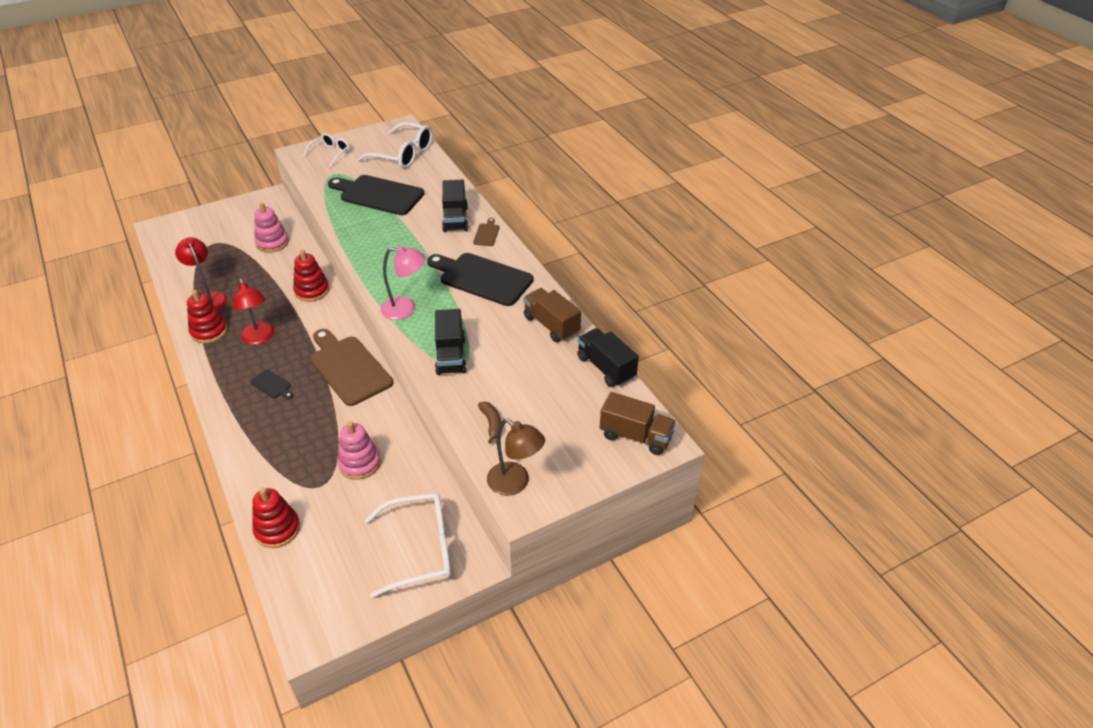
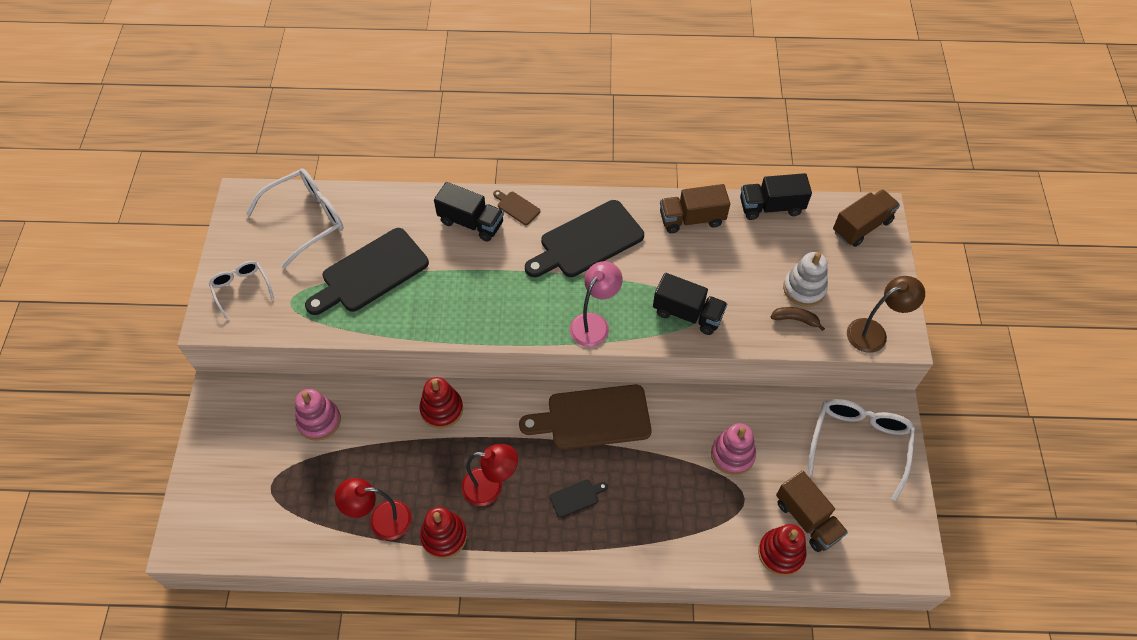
camera: 60 degrees left, 15 degrees up
none -> brown truck [776,471,848,552]
none -> white stacking toy [783,252,828,307]

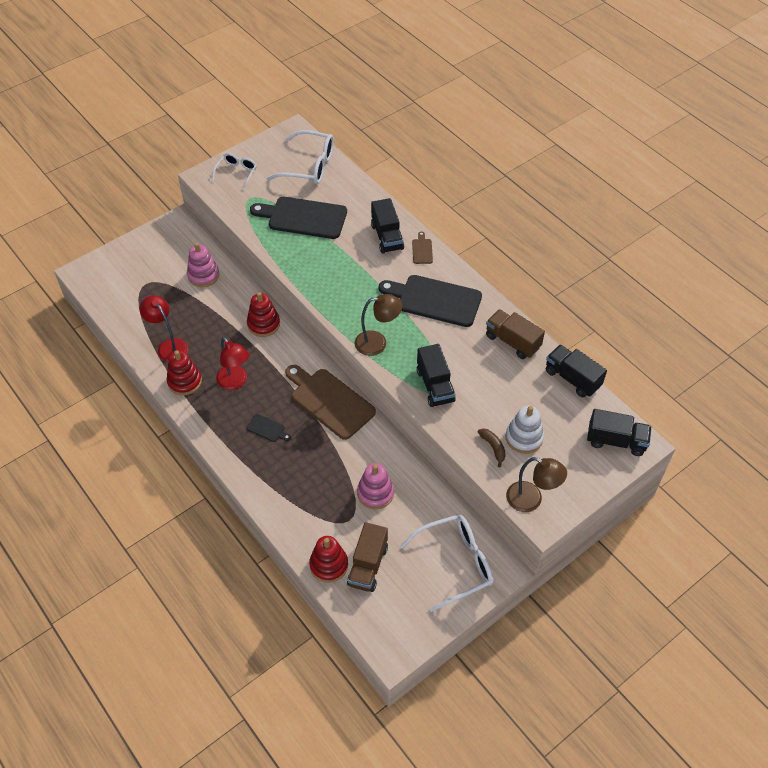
camera: 50 degrees right, 5 degrees down
pink lamp [570,261,622,347] -> brown lamp [355,294,402,356]
brown truck [833,189,900,247] -> black truck [587,409,652,456]

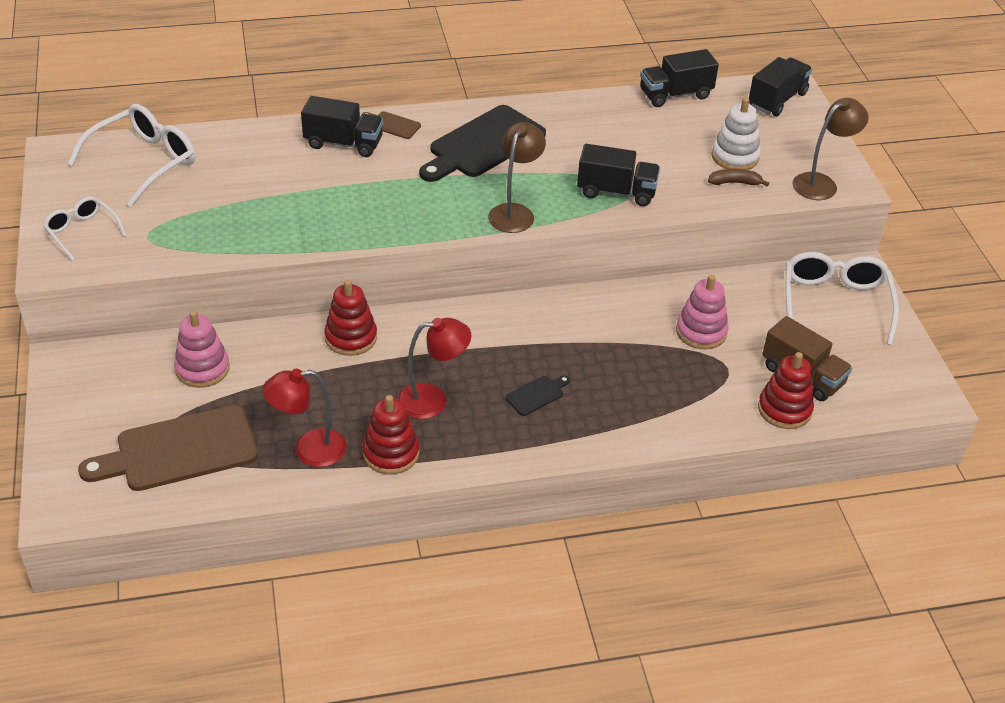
camera: 65 degrees left, 10 degrees down
black cutting board [250,197,347,239] -> none
brown cutting board [285,365,376,440] -> brown cutting board moved to [78,405,258,491]
brown truck [486,309,545,359] -> none

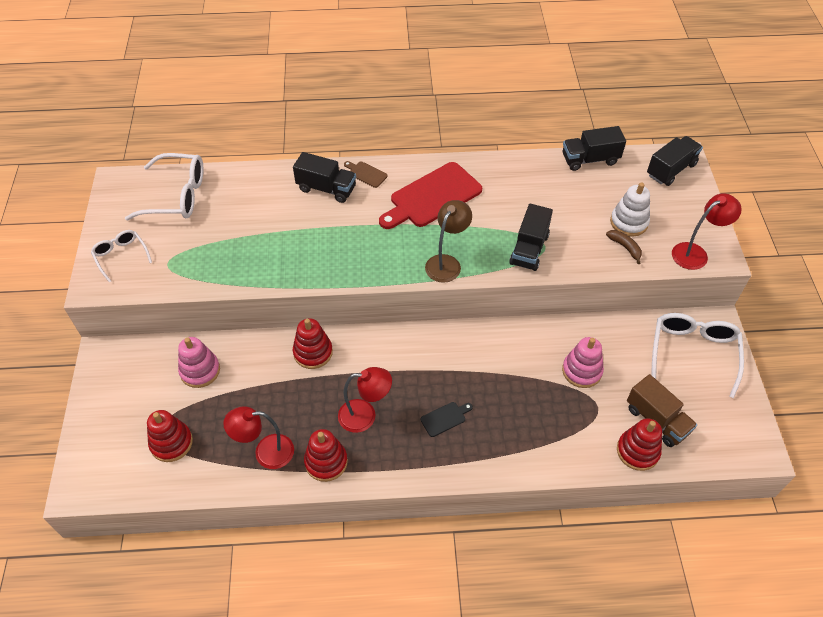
camera: 10 degrees right, 10 degrees up
white glasses [68,104,195,207] -> white glasses turned 45 degrees clockwise [125,153,204,220]
brown cutting board [78,405,258,491] -> red stacking toy [147,410,193,462]
black cutting board [419,105,546,182] -> red cutting board [379,162,482,229]
black truck [577,144,660,206] -> black truck turned 90 degrees clockwise [509,204,553,271]
brown banana [708,169,769,187] -> brown banana turned 45 degrees clockwise [606,230,642,264]
brown lamp [792,98,869,200] -> red lamp [672,193,742,270]

